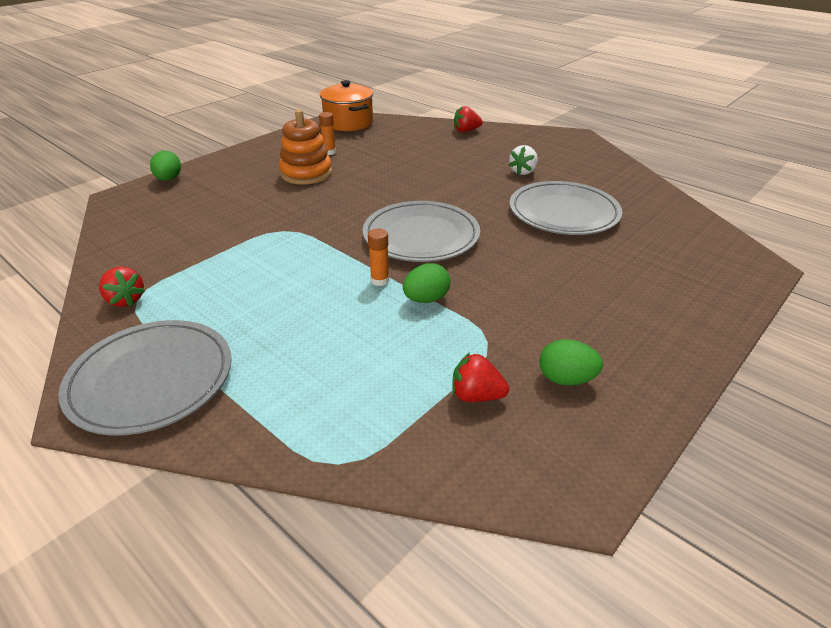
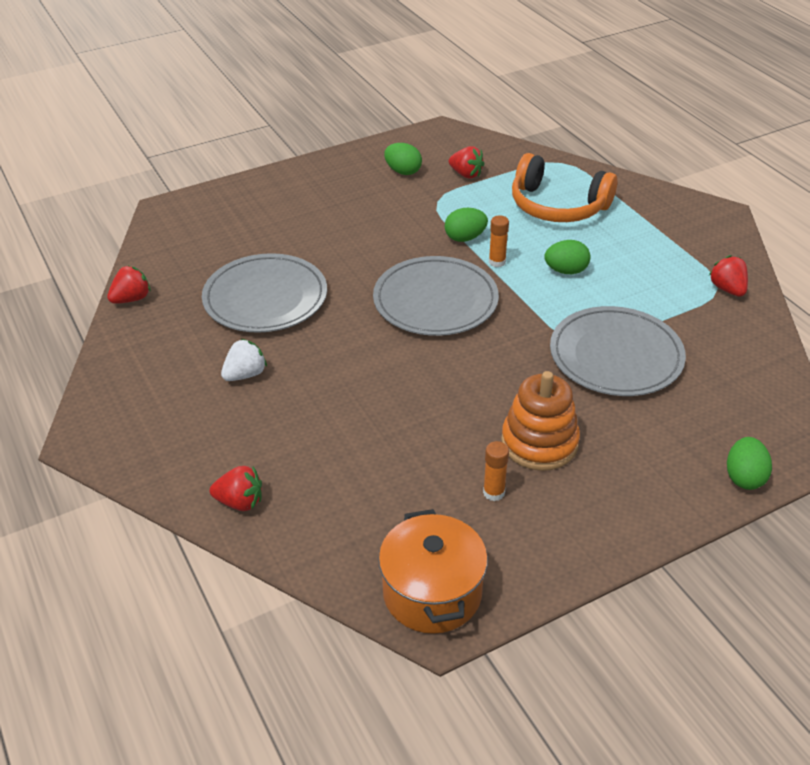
camera: 160 degrees left, 5 degrees up
grey plate [58,320,232,436] -> grey plate moved to [550,306,686,396]
none -> red strawberry [107,266,151,304]
none -> orange headphones [512,153,617,222]
none -> green egg [544,240,591,274]

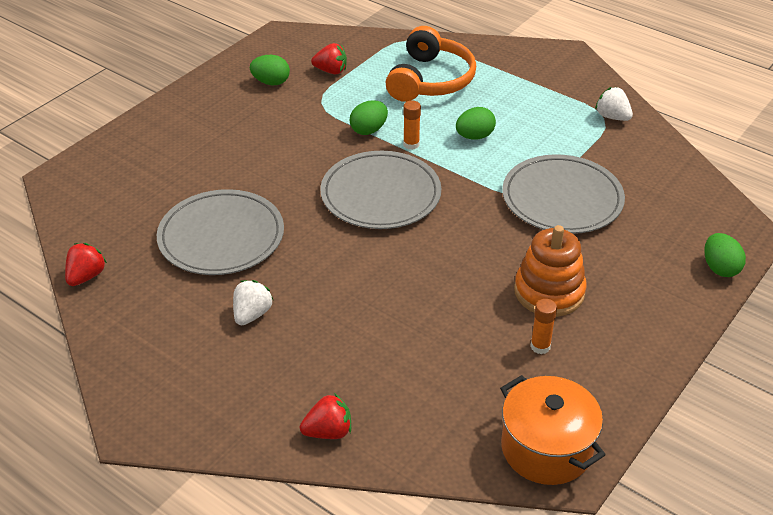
camera: 25 degrees left, 0 degrees up
orange headphones [512,153,617,222] -> orange headphones turned 75 degrees counterclockwise [386,26,476,102]
red strawberry [709,255,748,297] -> white strawberry [595,87,633,121]

